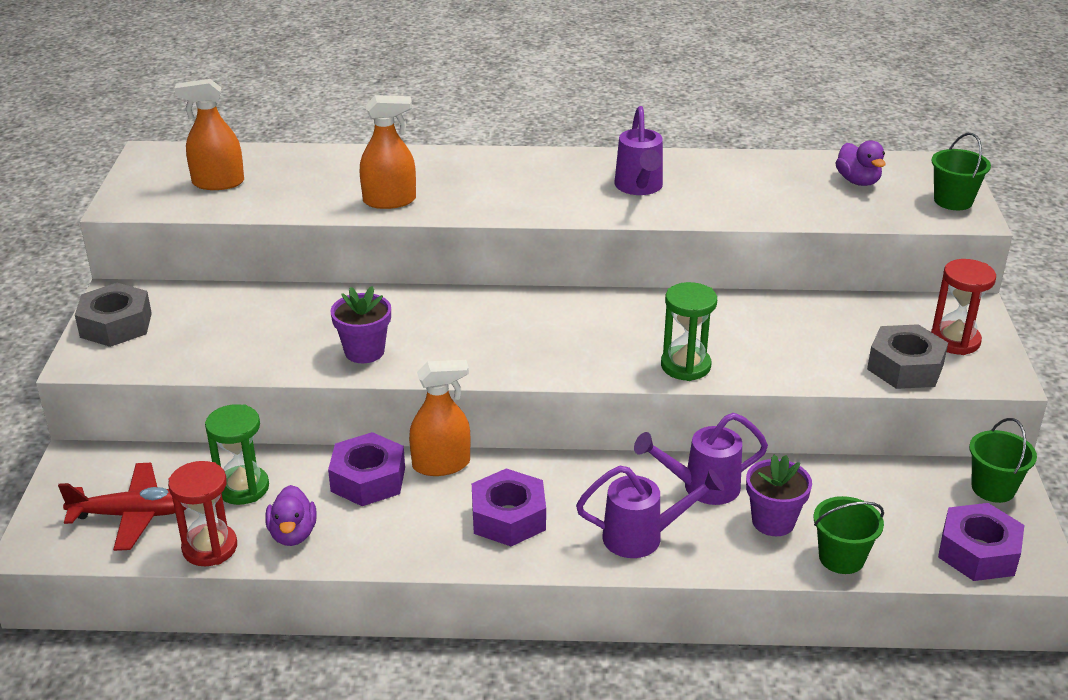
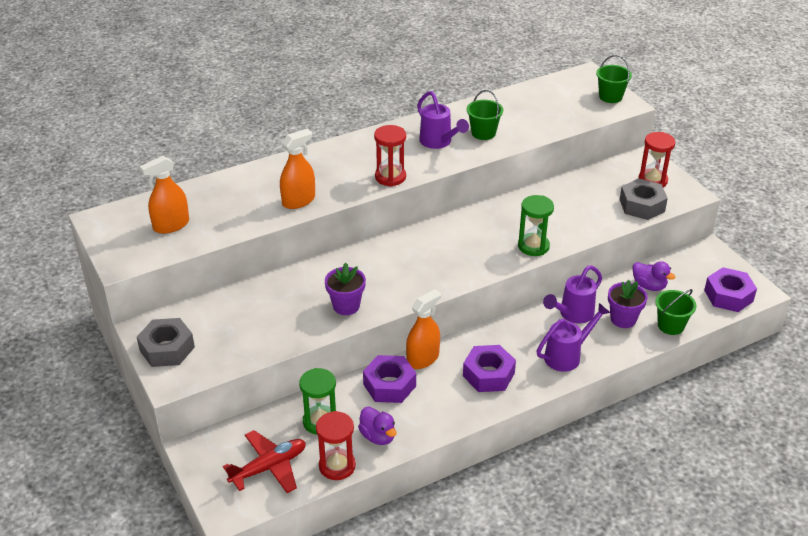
camera: 30 degrees left, 5 degrees up
purple duck [835,140,886,186] -> purple duck moved to [632,261,675,291]
green bucket [969,418,1037,503] -> green bucket moved to [467,90,503,140]
none -> red hourglass [374,125,406,187]

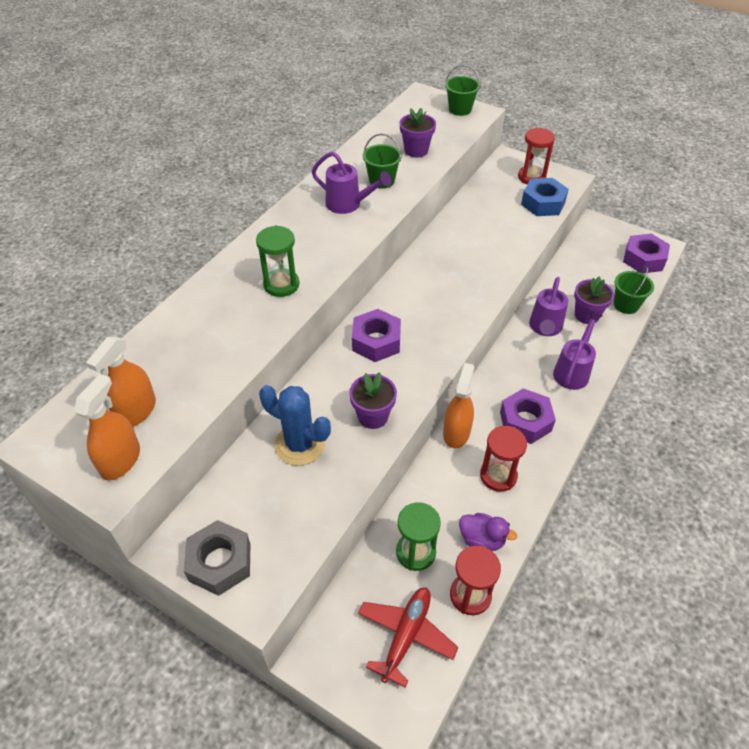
camera: 30 degrees left, 10 degrees up
orange spray bottle [280,129,315,209] -> orange spray bottle moved to [74,374,140,480]
purple nut [363,355,416,403] -> purple nut moved to [352,309,401,362]
red hourglass [374,125,406,187] -> red hourglass moved to [480,426,527,492]
green hourglass [518,195,554,256] -> green hourglass moved to [256,225,299,297]
grey nut [620,178,668,220] -> blue nut [521,178,569,216]
purple duck [632,261,675,291] -> none
none -> blue cactus [259,385,331,466]
none -> purple flower pot [400,108,436,158]

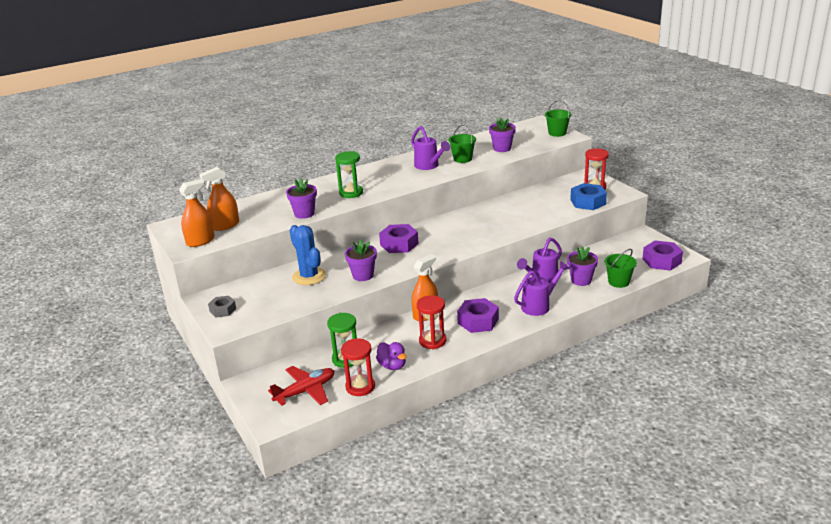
camera: 30 degrees right, 20 degrees down
grey nut [184,520,250,596] -> grey nut [208,296,236,318], size x0.62
none -> purple flower pot [286,178,317,219]

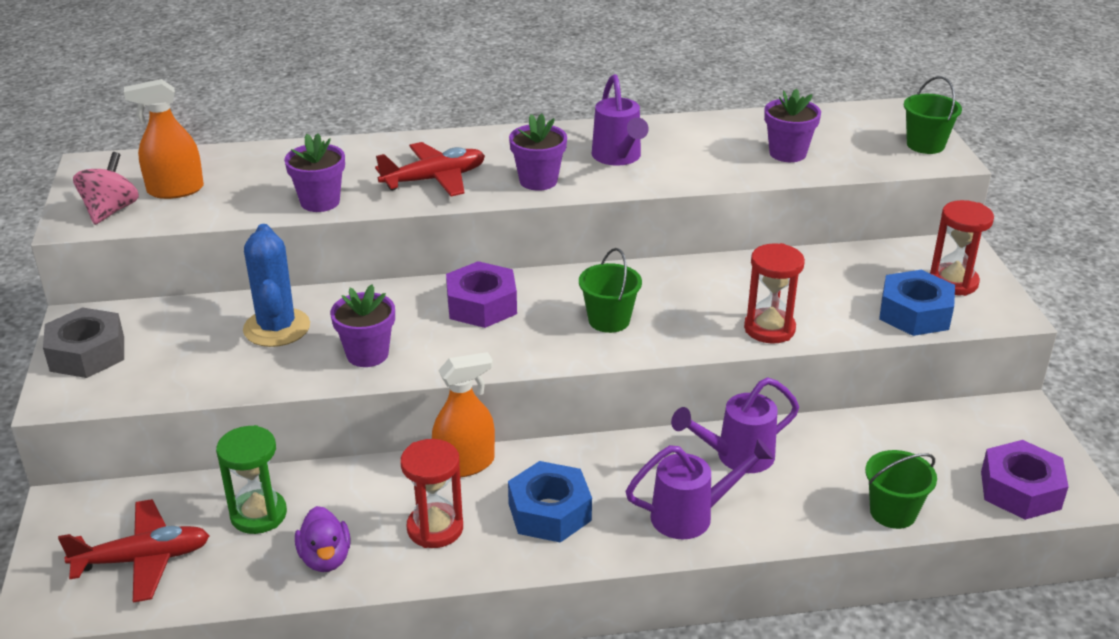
camera: 20 degrees right, 5 degrees up
orange spray bottle [179,179,215,247] -> pink spinning top [73,152,139,225]
grey nut [208,296,236,318] -> grey nut [43,307,124,378], size x1.62
green hourglass [335,151,363,198] -> red plane [375,142,485,197]
red hourglass [341,338,375,396] -> red hourglass moved to [744,243,805,343]
green bucket [448,124,476,163] -> green bucket moved to [579,248,642,333]
purple nut [457,298,499,333] -> blue nut [508,461,592,543]
purple flower pot [567,246,598,286] -> purple flower pot moved to [509,114,567,191]

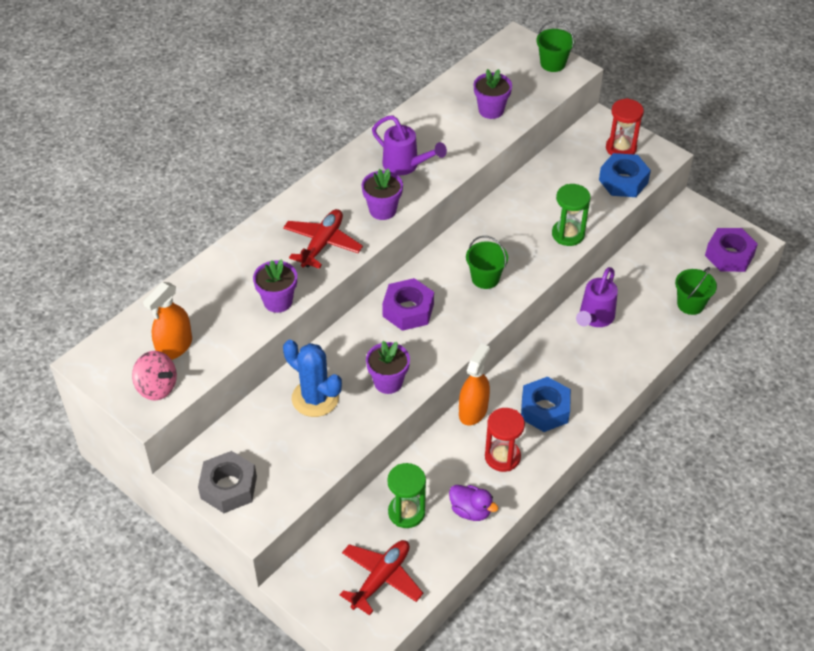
camera: 40 degrees left, 15 degrees up
pink spinning top [73,152,139,225] -> pink spinning top turned 150 degrees clockwise [132,351,177,400]
purple watering can [626,438,774,539] -> none
red hourglass [744,243,805,343] -> green hourglass [552,184,591,246]

